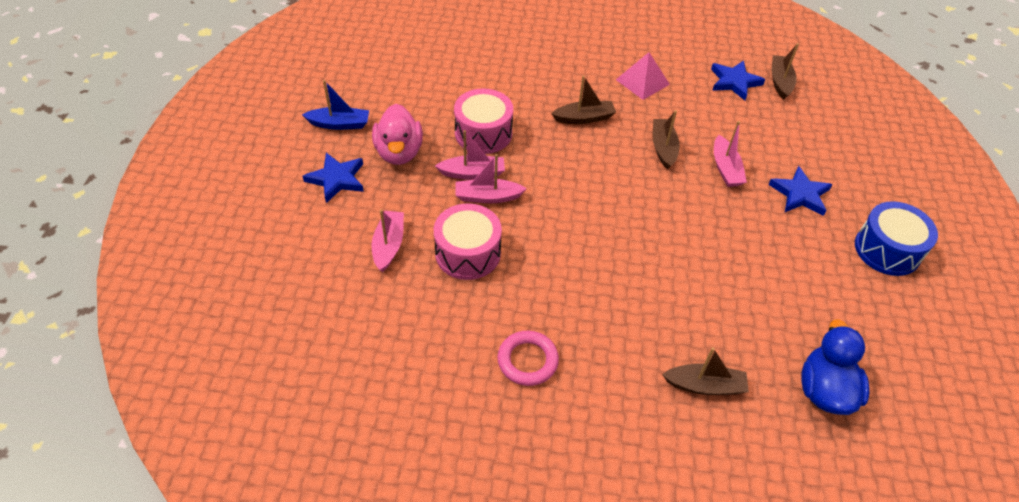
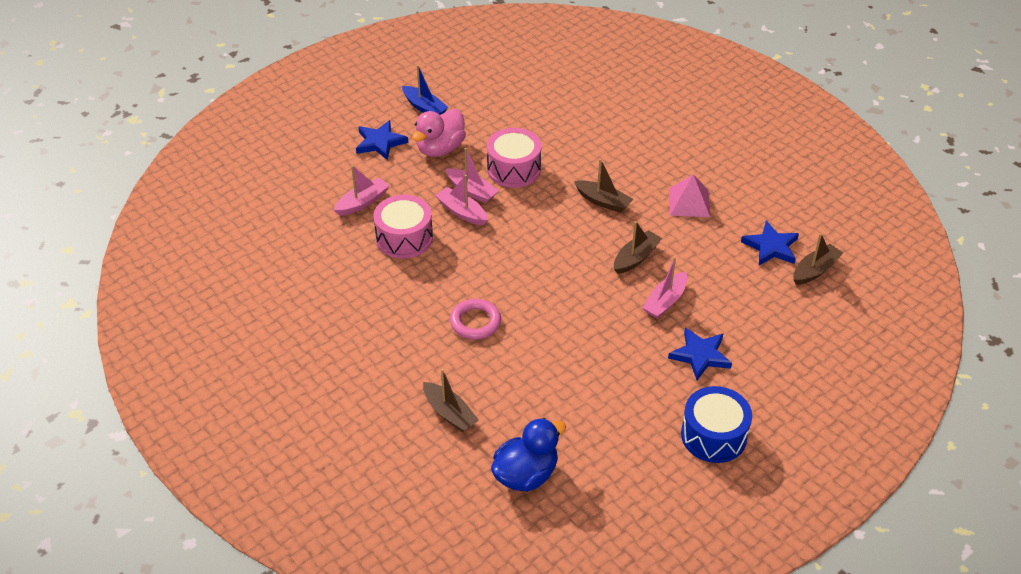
camera: 45 degrees right, 5 degrees down
pink ring [497,331,559,386] -> pink ring moved to [450,299,501,340]

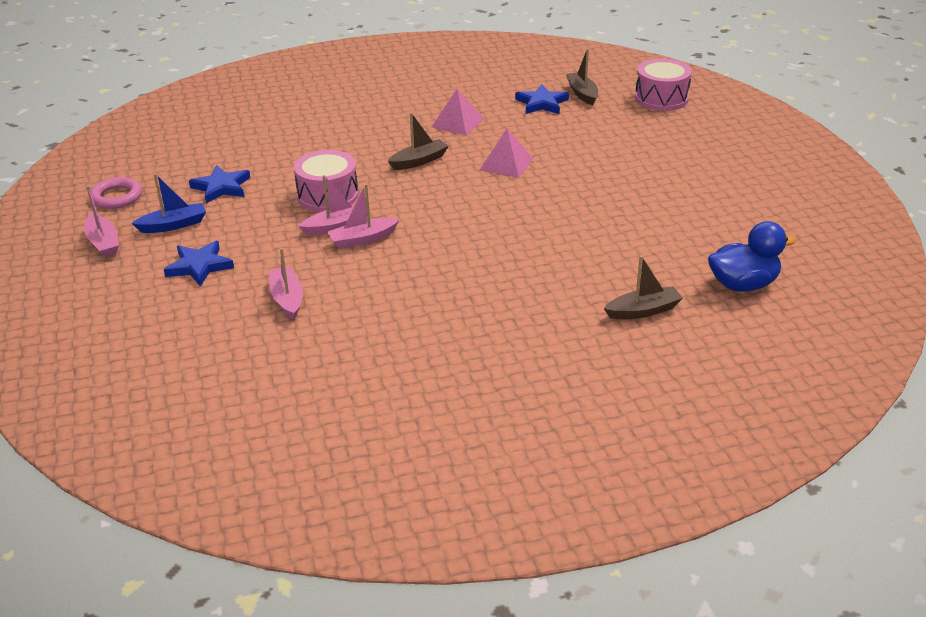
camera: 65 degrees left, 10 degrees down
pink drum [373,195,433,259] -> pink drum moved to [635,59,692,111]
pink duck [412,109,466,157] -> none
pink ring [450,299,501,340] -> pink ring moved to [91,177,142,209]
blue duck [491,418,566,492] -> blue duck turned 90 degrees clockwise [708,221,797,292]
brown boat [614,221,662,274] -> pink pyramid [480,129,534,178]
pink boat [642,257,687,318] -> pink boat moved to [84,186,119,257]
blue star [668,328,732,380] -> blue star moved to [189,165,250,203]
blue drum [681,386,752,463] -> none

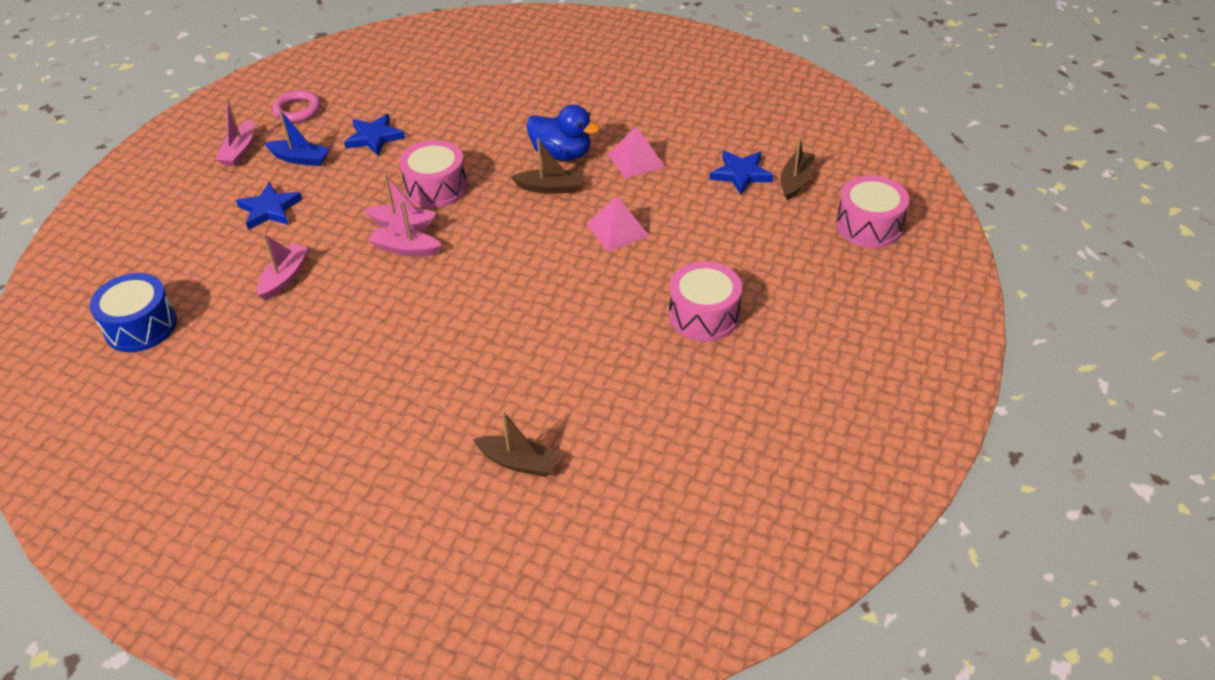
camera: 40 degrees right, 10 degrees up
blue duck [708,221,797,292] -> blue duck moved to [526,105,600,161]
none -> blue drum [90,273,177,352]
none -> pink drum [669,261,742,341]

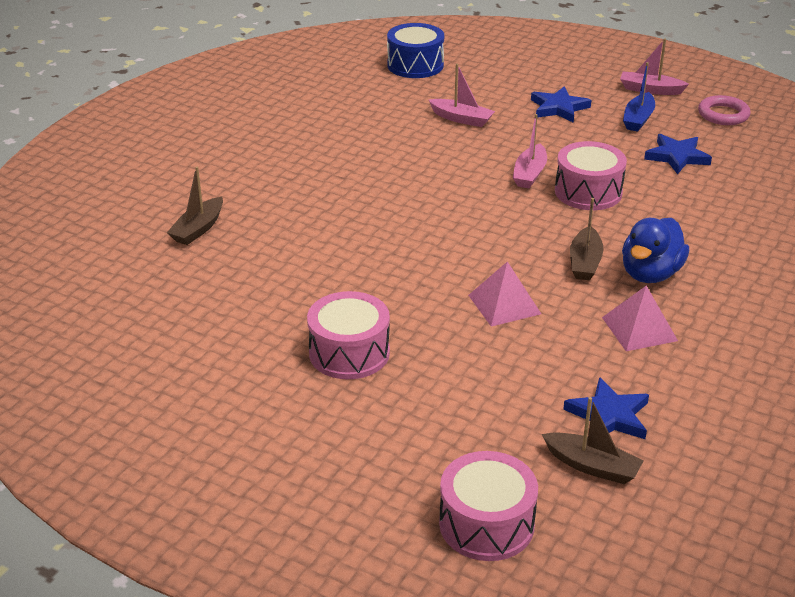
camera: 95 degrees right, 10 degrees down
pink boat [368,201,442,256] -> none

